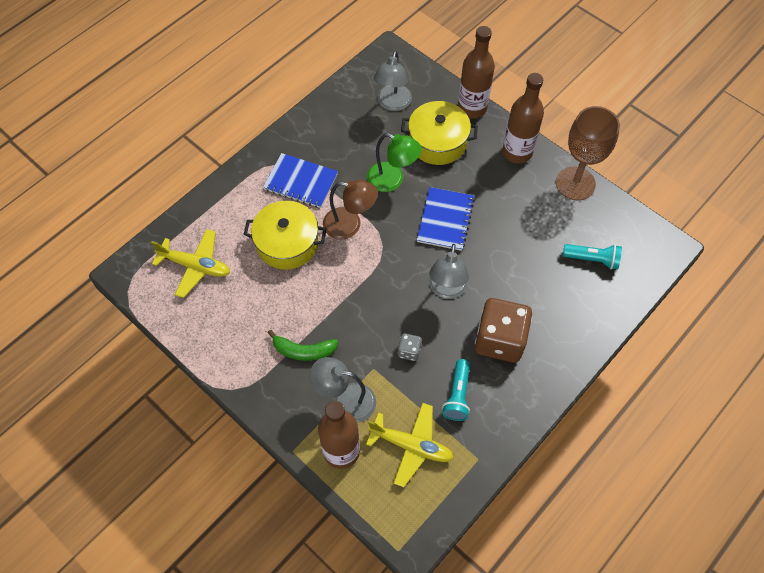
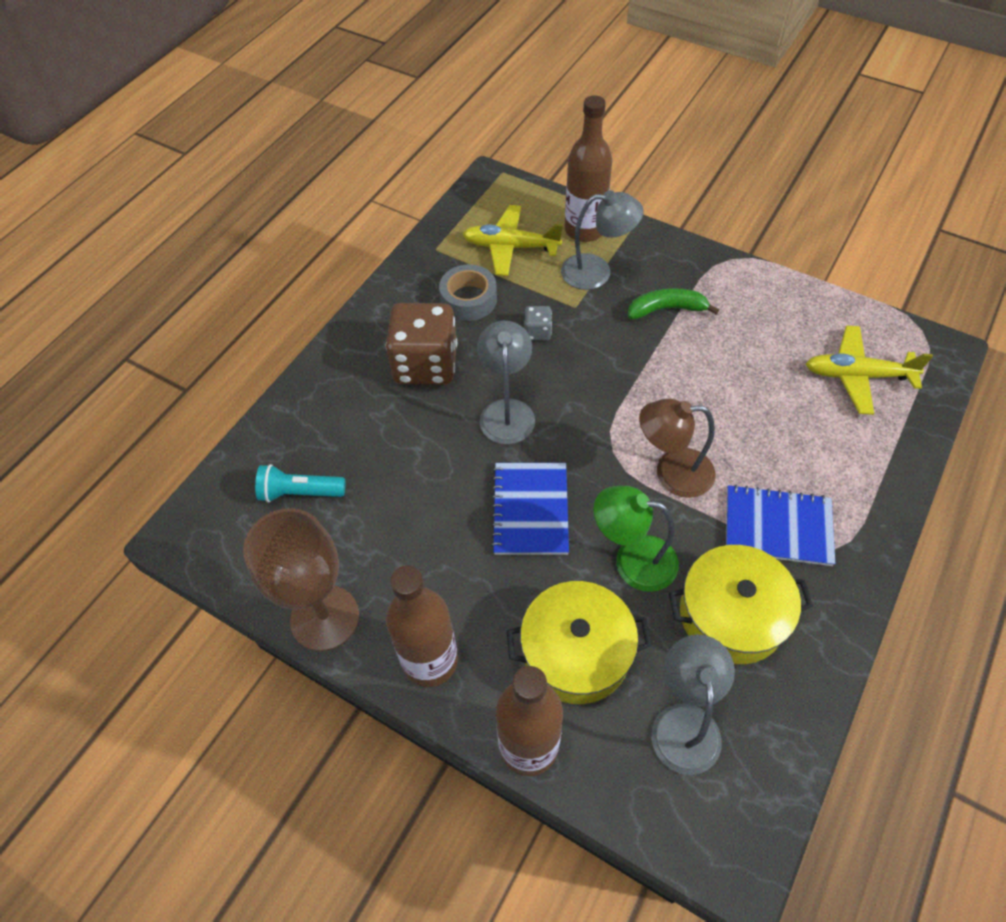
camera: 170 degrees right, 5 degrees down
yellow pot [244,201,327,270] -> yellow pot moved to [669,545,813,664]
turquoise flashlight [442,359,470,421] -> grey tape [439,265,497,321]

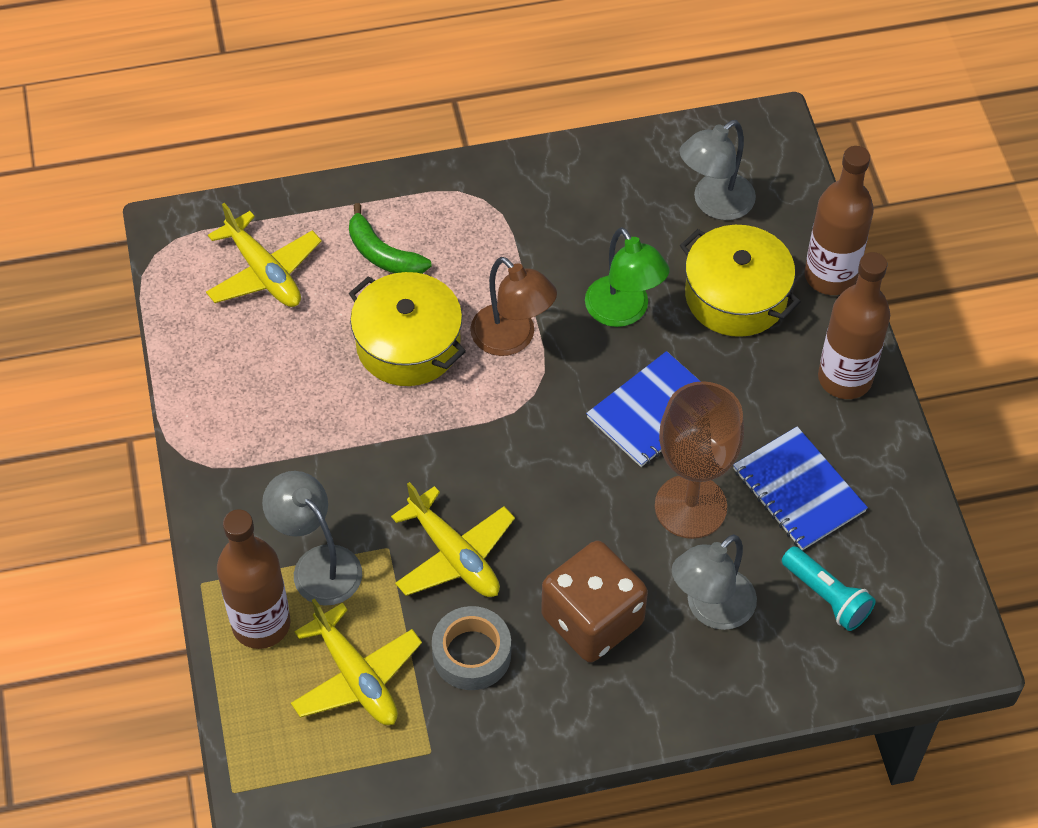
camera: 135 degrees left, 0 degrees up
brown goblet [243,508,359,651] -> brown goblet moved to [655,381,744,539]
grey lamp [477,321,535,444] -> grey lamp moved to [672,534,757,630]
grey dice [524,306,552,340] -> yellow plane [391,482,515,597]
green banana [628,288,719,320] -> green banana moved to [349,203,432,274]
yellow pot [669,545,813,664] -> yellow pot moved to [349,272,466,386]
blue notebook [726,484,835,566] -> blue notebook moved to [733,426,868,550]

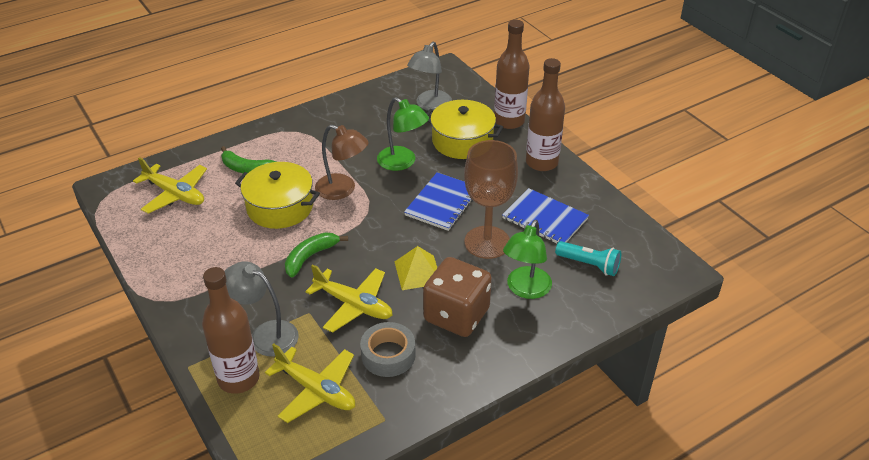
camera: 20 degrees left, 15 degrees down
grey lamp [672,534,757,630] -> green lamp [503,220,552,299]
none -> green banana [285,232,348,277]
none -> yellow pyramid [394,246,437,290]

